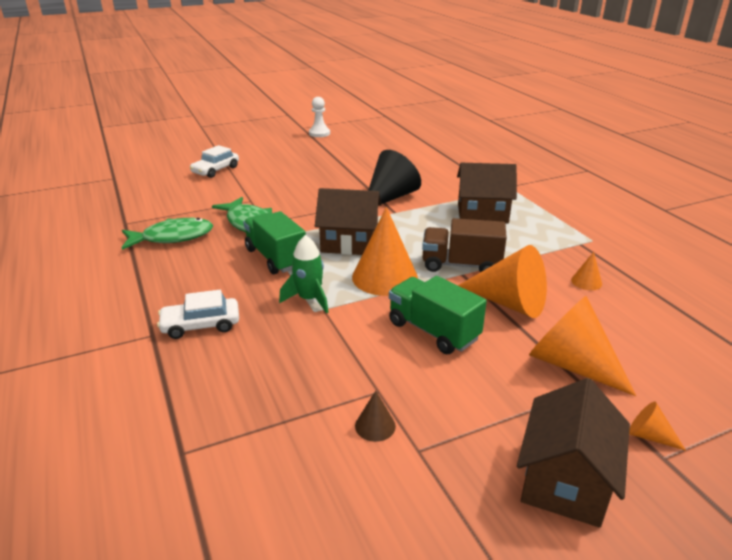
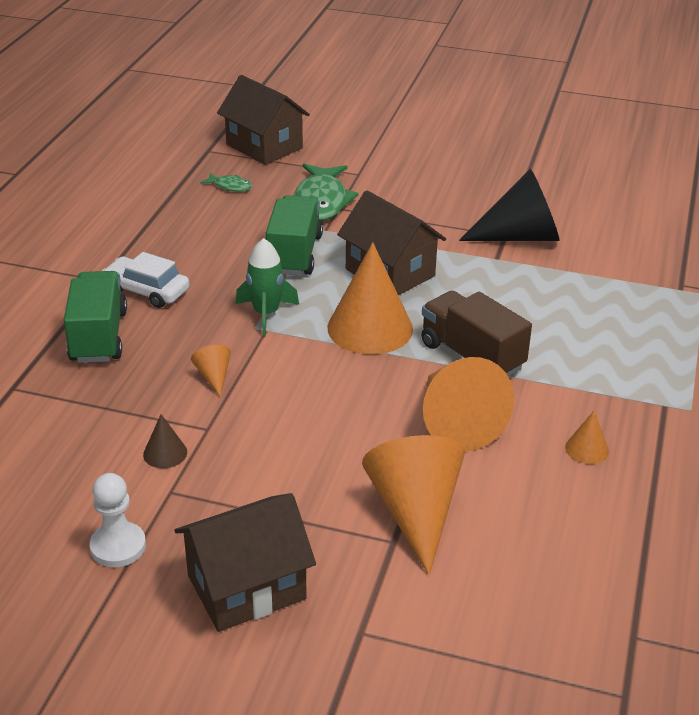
camera: 40 degrees right, 5 degrees up
green fish [122,218,213,250] -> green fish [200,173,252,192], size x0.48
white car [190,145,239,178] -> none
white pawn [309,97,330,137] -> white pawn moved to [90,473,146,567]
green truck [389,276,487,354] -> green truck moved to [64,271,127,363]
brown house [457,163,517,224] -> brown house moved to [217,75,310,165]
orange cone [629,402,686,451] -> orange cone moved to [191,345,231,397]

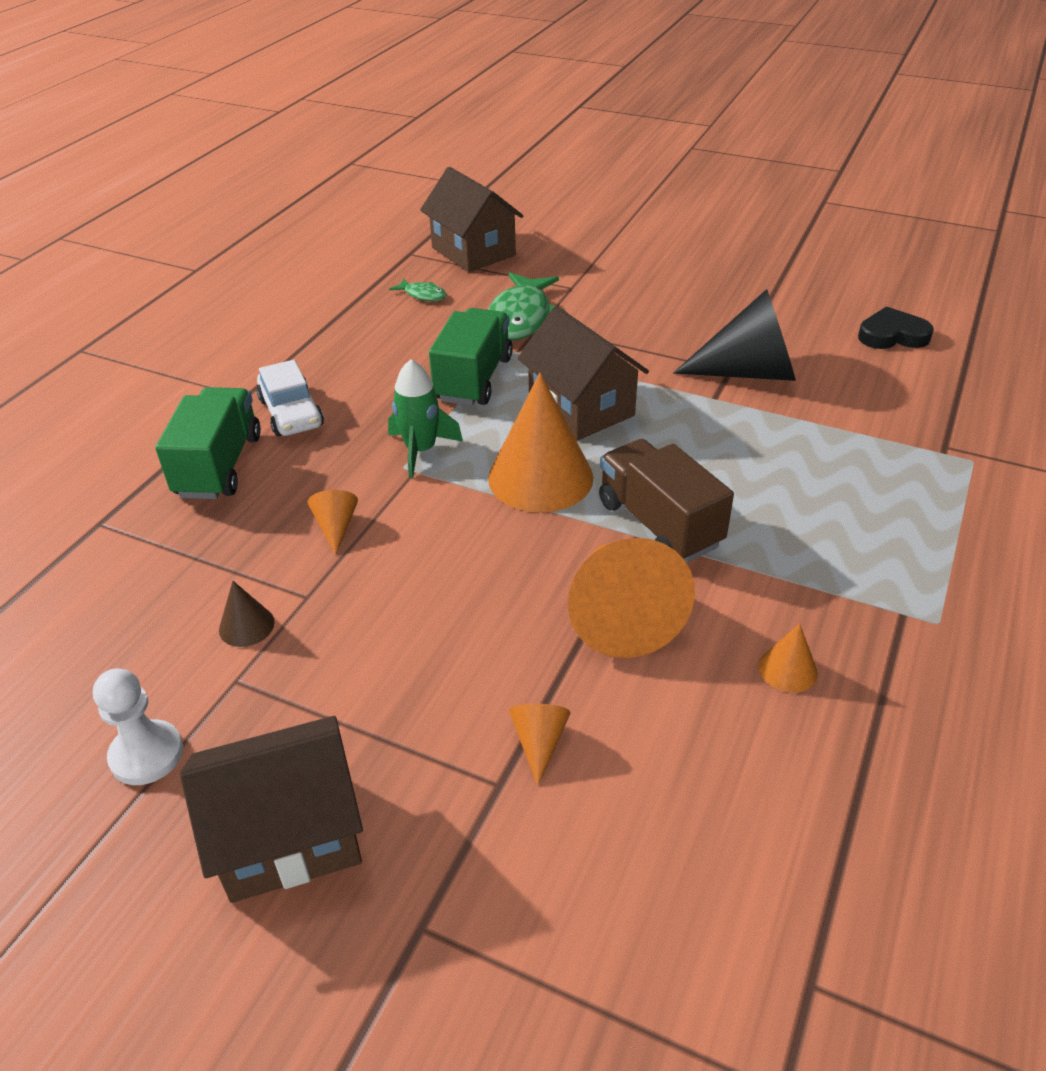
camera: 10 degrees right, 5 degrees up
white car [102,252,190,308] -> white car turned 150 degrees counterclockwise [256,360,324,436]
orange cone [362,435,465,575] -> orange cone [509,704,571,786], size x0.45
none -> black heart [858,307,934,349]

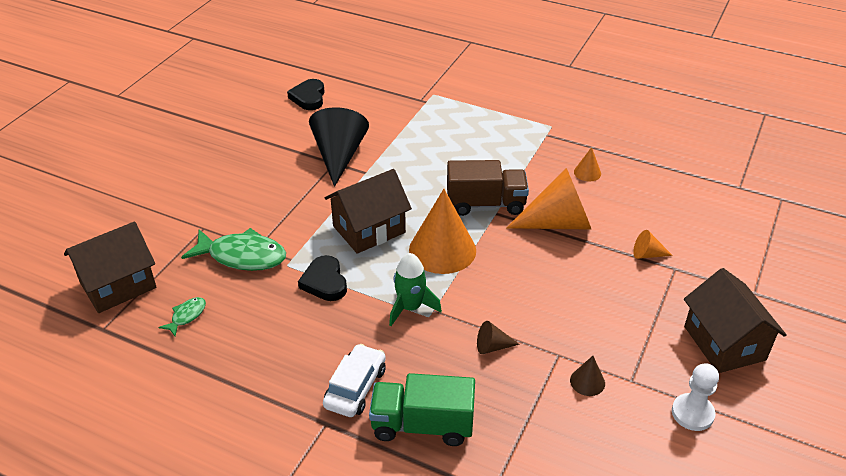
camera: 90 degrees left, 0 degrees up
white car [256,360,324,436] -> white car turned 45 degrees counterclockwise [323,344,386,417]
orange cone [308,490,358,555] -> brown cone [477,321,520,354]
green truck [429,308,513,406] -> black heart [298,255,347,301]
brown truck [599,439,734,563] -> brown truck turned 150 degrees counterclockwise [447,160,529,216]

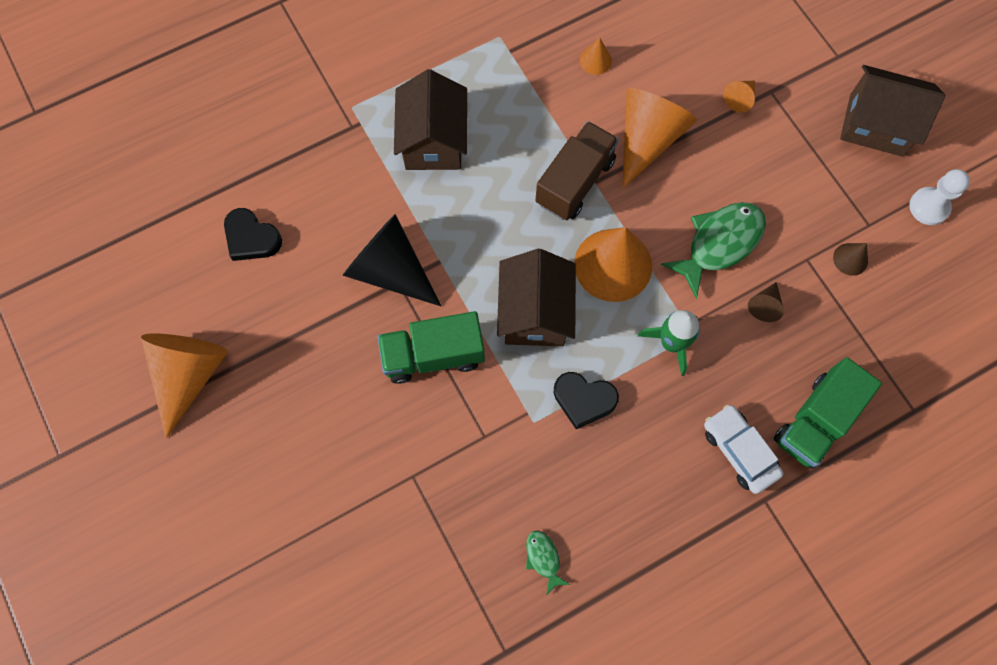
camera: 55 degrees left, 30 degrees up
brown house [64,221,156,313] -> brown house moved to [394,69,467,170]
green fish [181,228,286,271] -> green fish moved to [661,202,766,298]
none -> orange cone [141,333,228,438]
none -> green truck [377,311,485,384]

